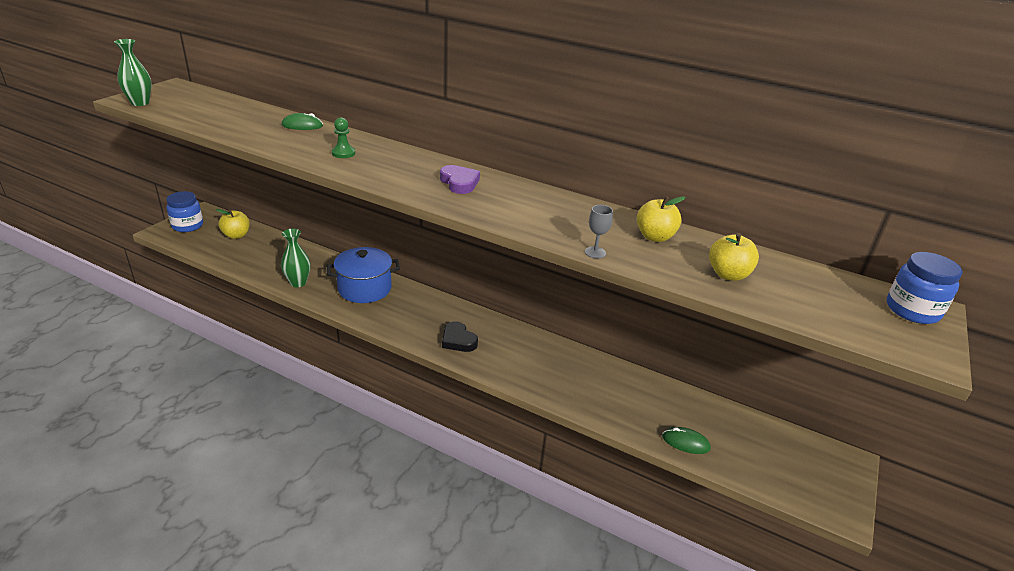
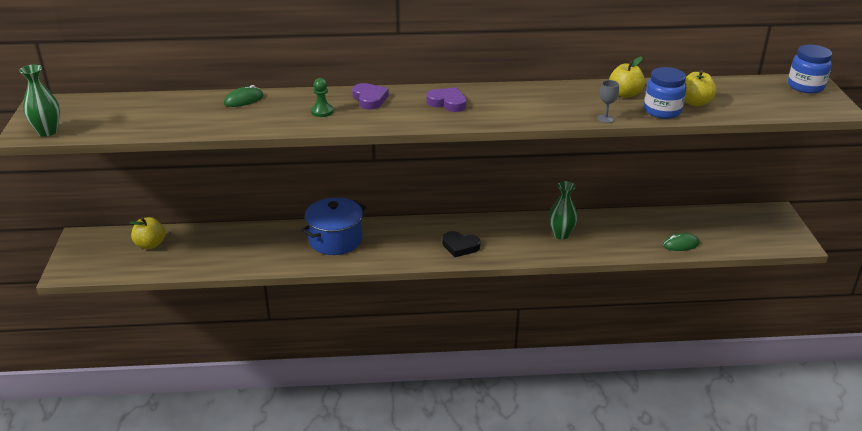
camera: 30 degrees left, 0 degrees up
blue jar [166,191,203,232] -> blue jar moved to [644,67,686,119]
green vase [281,229,310,287] -> green vase moved to [549,181,578,239]
none -> purple heart [352,83,389,110]

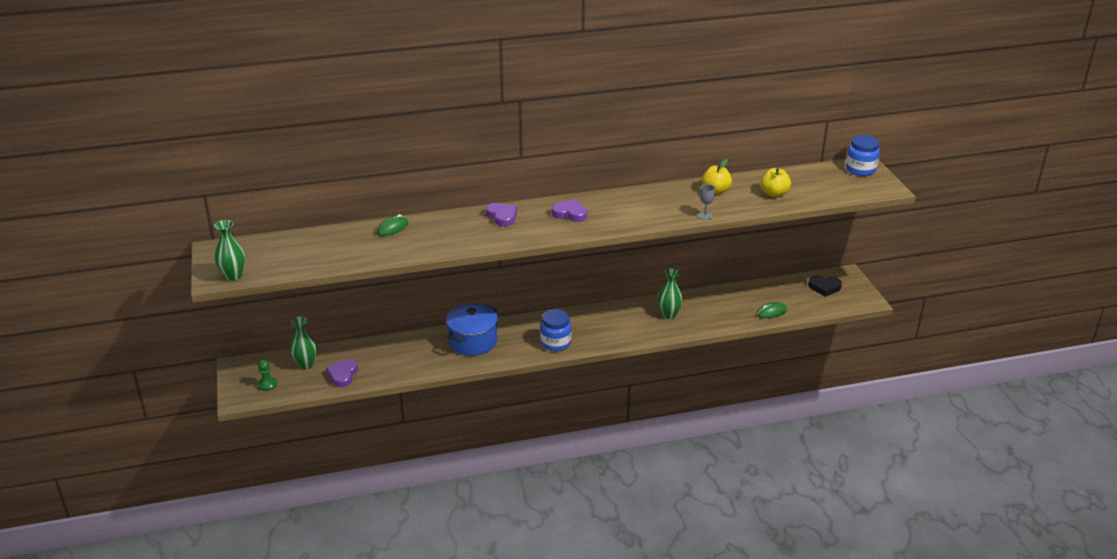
camera: 10 degrees left, 0 degrees up
yellow apple [130,217,166,249] -> green vase [290,316,317,370]
green pawn [311,78,333,117] -> green pawn moved to [257,360,277,391]
black heart [442,231,481,257] -> black heart moved to [808,276,842,297]
blue jar [644,67,686,119] -> blue jar moved to [540,309,571,351]
none -> purple heart [326,359,358,387]

